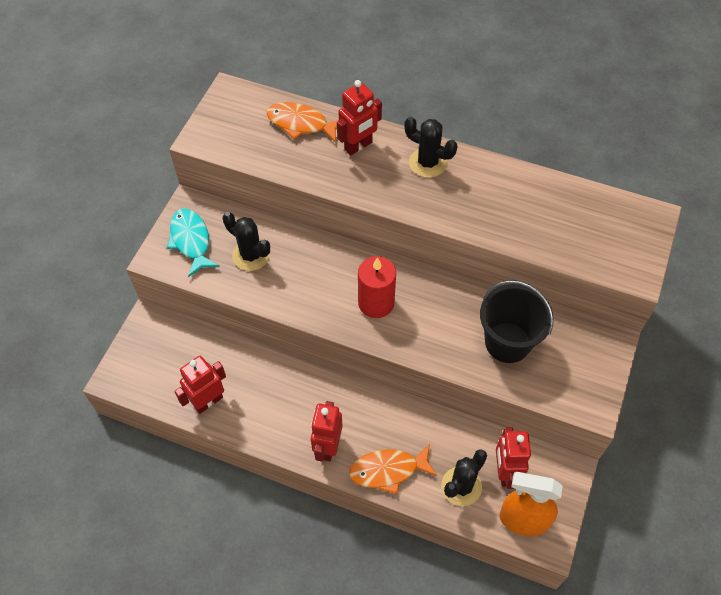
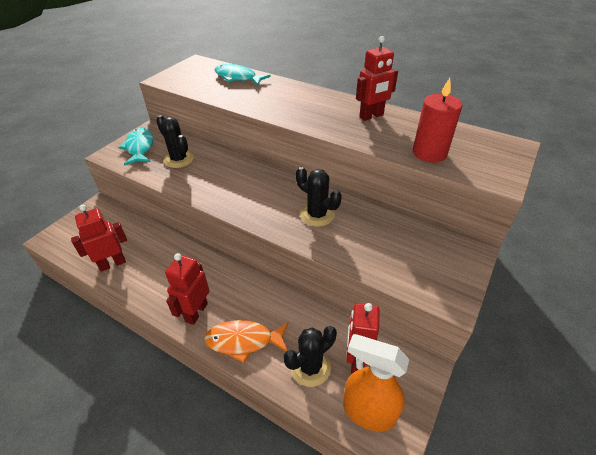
camera: 10 degrees right, 15 degrees down
orange fish [266,102,339,143] -> turquoise fish [215,64,271,86]
red robot [337,80,382,156] -> red robot moved to [356,36,398,121]
red candle [358,256,396,318] -> red candle moved to [413,78,462,162]
black cactus [404,117,457,178] -> black cactus moved to [296,167,342,227]
black bucket [480,280,553,363] -> none

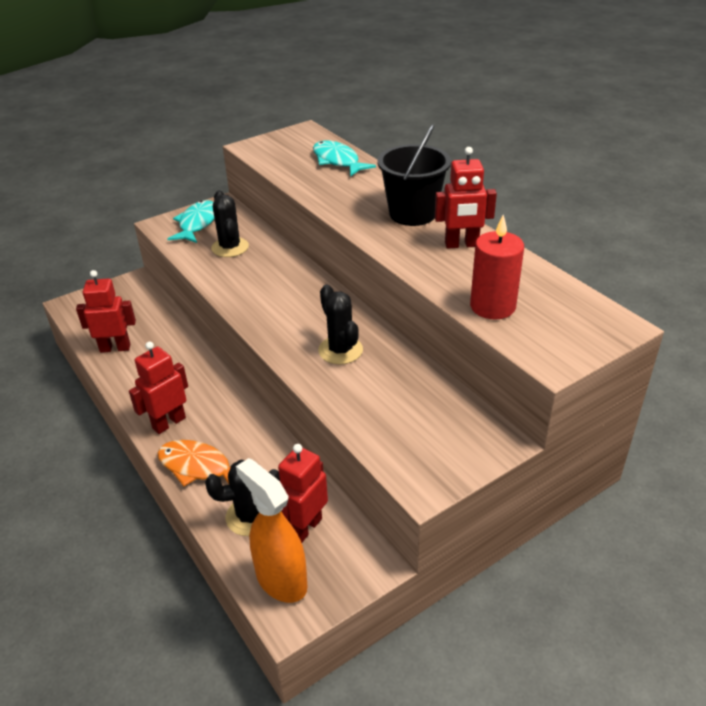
camera: 25 degrees right, 5 degrees down
none -> black bucket [377,124,451,226]

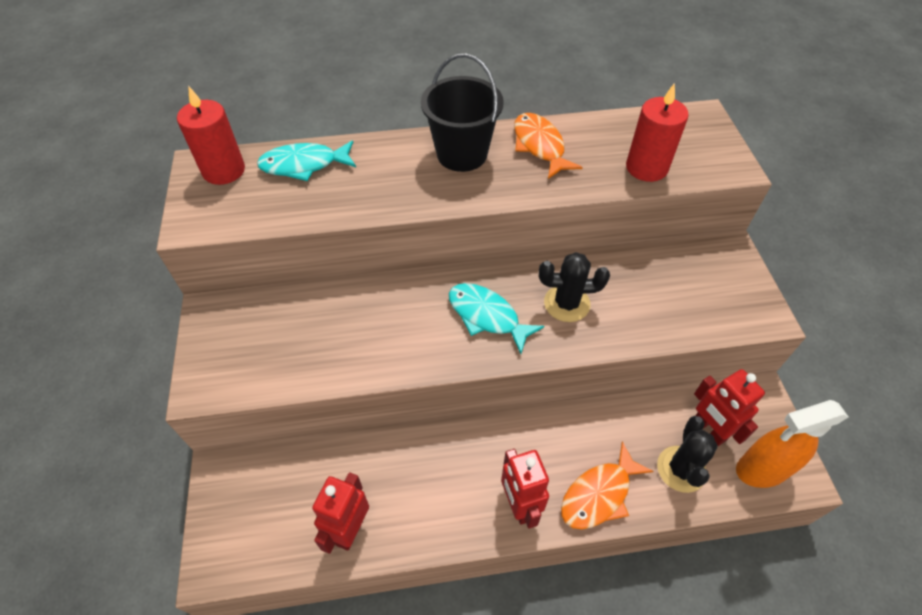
camera: 65 degrees left, 15 degrees up
turquoise fish [167,200,215,243] -> turquoise fish moved to [449,283,544,354]
black cactus [211,190,249,257] -> none
red robot [435,147,497,249] -> orange fish [514,113,583,179]
none -> red candle [177,87,245,185]

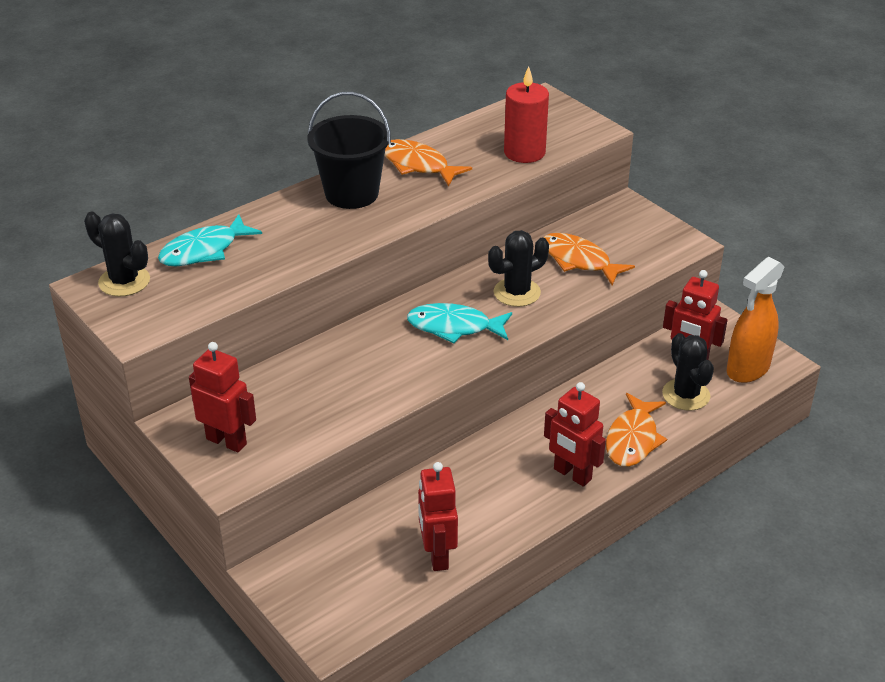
camera: 30 degrees left, 15 degrees down
red candle [177,87,245,185] -> black cactus [84,212,150,297]
none -> red robot [189,342,256,452]
none -> orange fish [543,233,635,285]

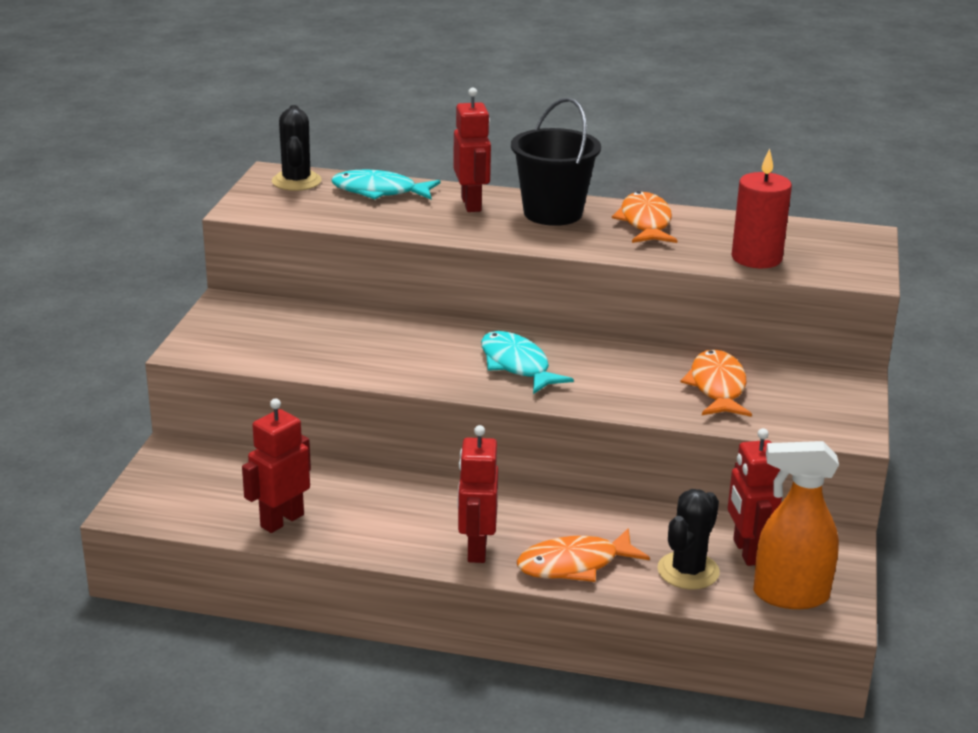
camera: 50 degrees right, 10 degrees down
red robot [189,342,256,452] -> red robot moved to [453,88,491,212]
black cactus [488,230,549,307] -> none

